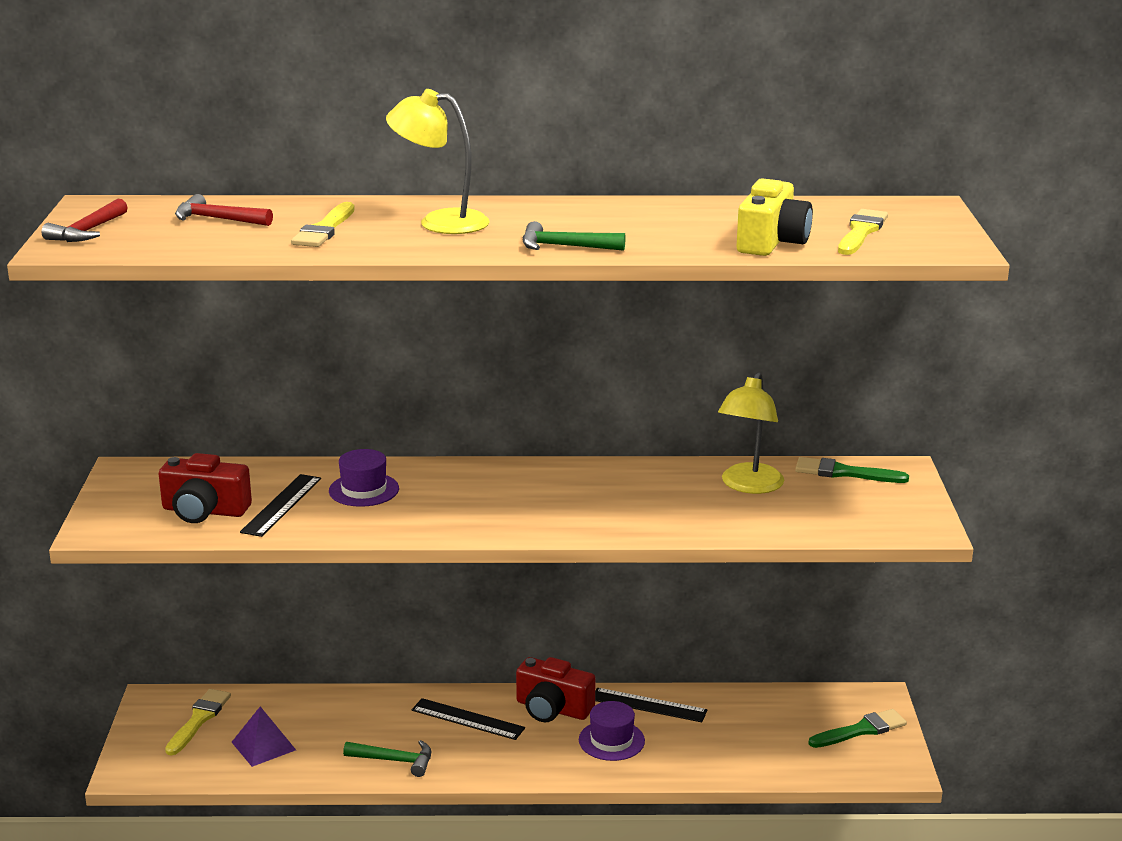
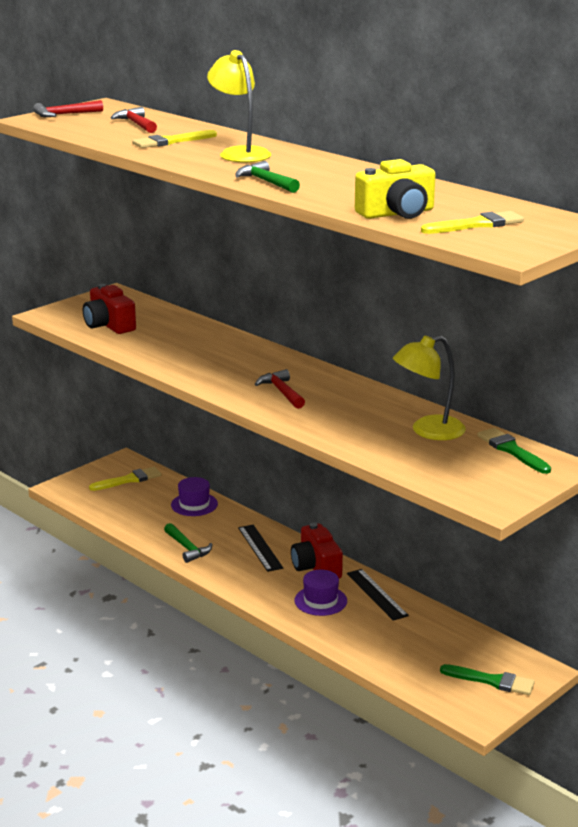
camera: 45 degrees right, 0 degrees up
purple pyramid [232,706,296,767] -> none
black ruler [240,474,321,537] -> none
purple hat [329,449,399,507] -> purple hat moved to [171,477,218,516]
none -> red hammer [255,369,305,409]

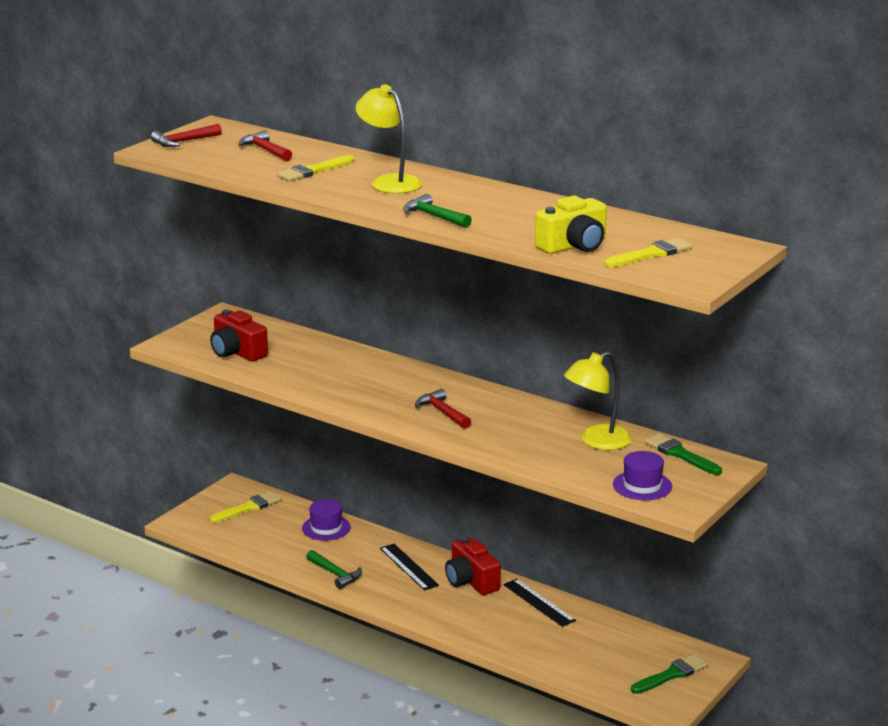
camera: 10 degrees left, 0 degrees up
purple hat [294,569,347,616] -> purple hat moved to [613,451,672,500]
green brush [440,664,535,695] -> green brush turned 45 degrees counterclockwise [631,654,708,694]

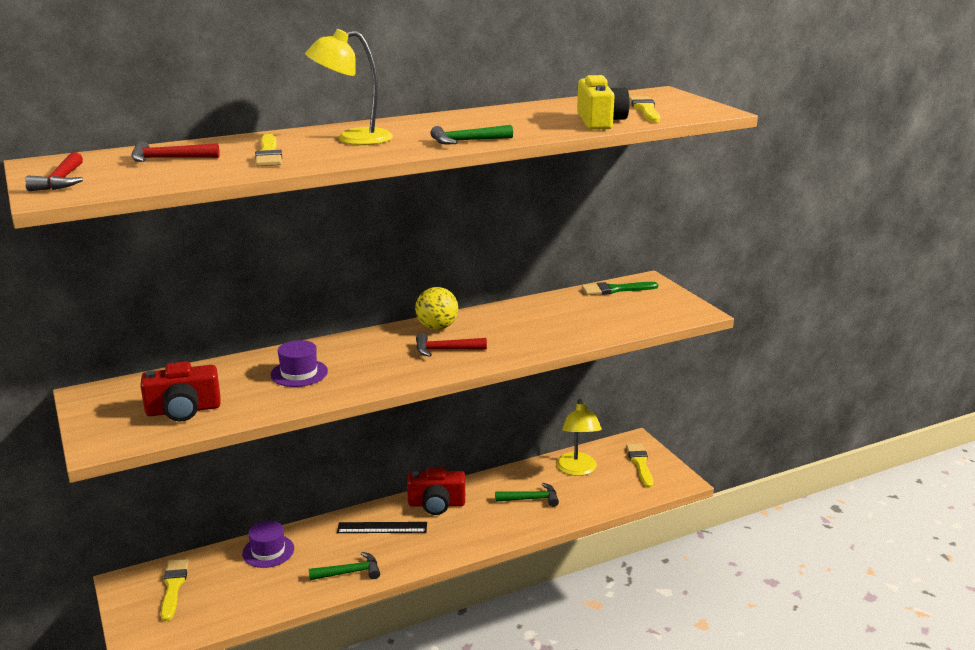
camera: 60 degrees left, 0 degrees up
black ruler [503,579,576,627] -> none
yellow lamp [564,351,632,450] -> yellow lamp moved to [556,399,602,476]
purple hat [613,451,672,500] -> purple hat moved to [270,340,328,387]
green brush [631,654,708,694] -> yellow brush [626,444,653,488]
none -> yellow ball [415,287,458,330]
none -> green hammer [495,483,559,507]

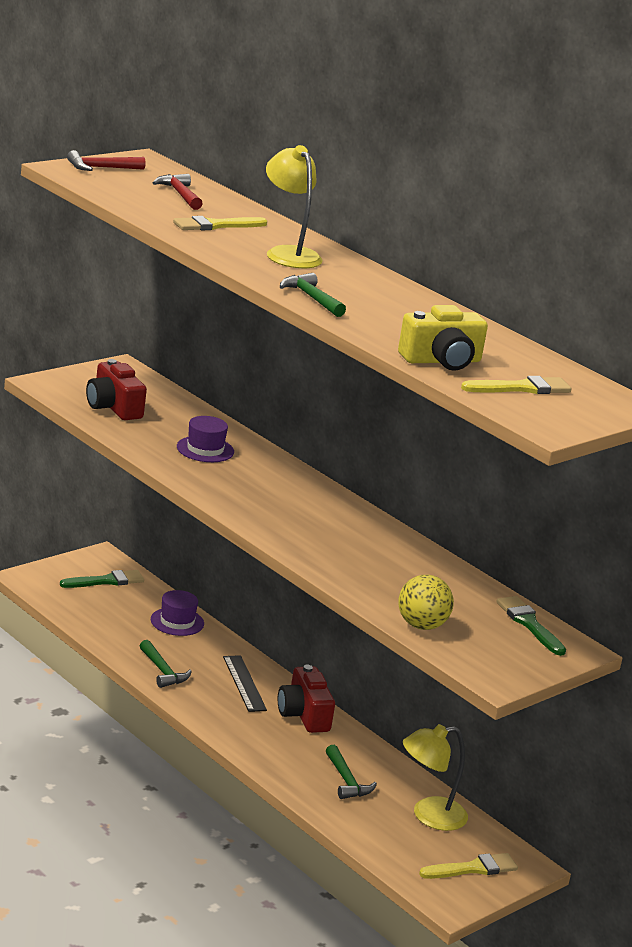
camera: 70 degrees right, 0 degrees up
yellow brush [161,559,189,622] -> green brush [60,570,144,588]
yellow ball [415,287,458,330] -> yellow ball moved to [398,575,454,630]
red hammer [416,333,487,357] -> none

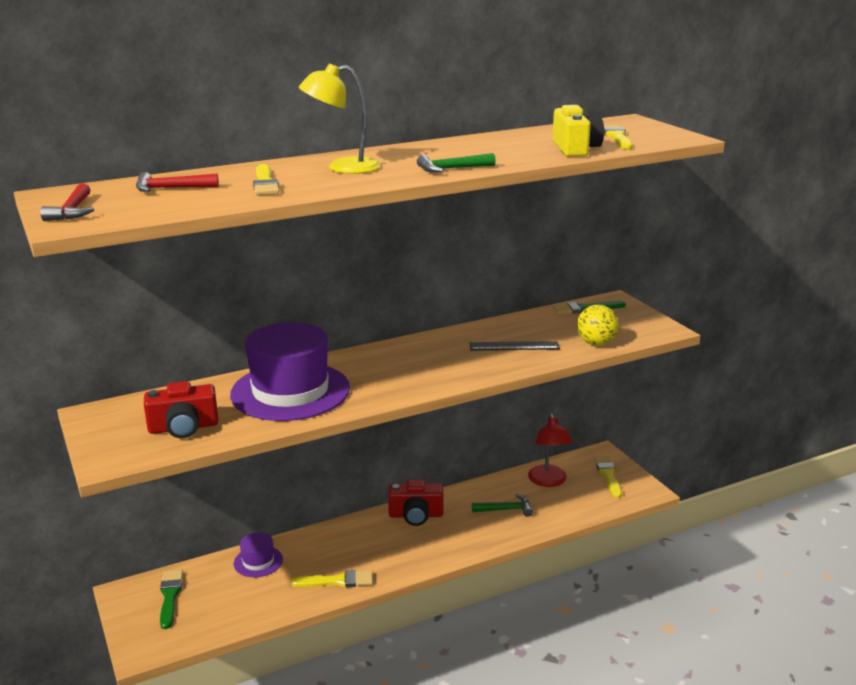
camera: 70 degrees left, 0 degrees up
green hammer [140,640,192,688] -> yellow brush [291,570,373,587]
purple hat [177,416,234,462] -> purple hat [230,322,350,421], size x2.20
black ruler [223,655,267,712] -> black ruler moved to [470,341,560,350]
yellow lamp [403,724,468,831] -> red lamp [528,413,573,487]

